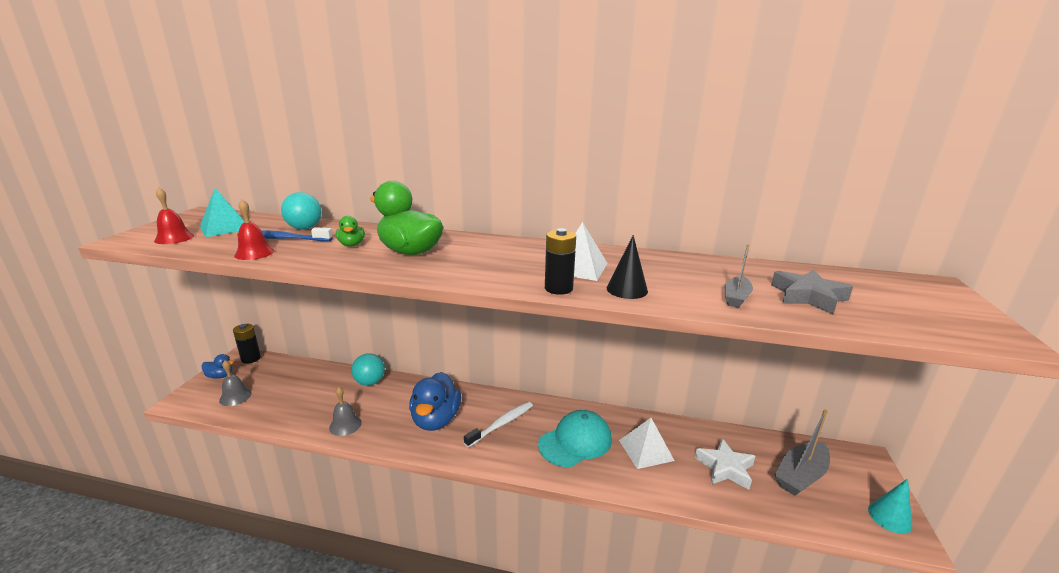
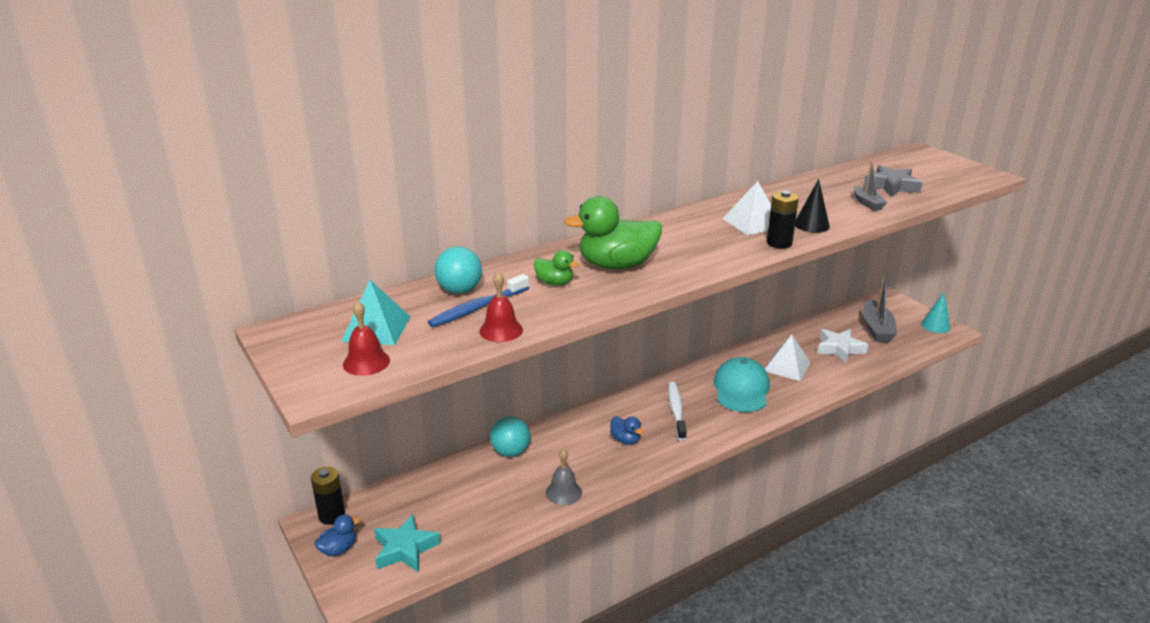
camera: 45 degrees left, 5 degrees up
grey bell [219,360,252,406] -> turquoise star [374,514,441,572]
blue duck [409,372,461,431] -> blue duck [610,416,644,444], size x0.49

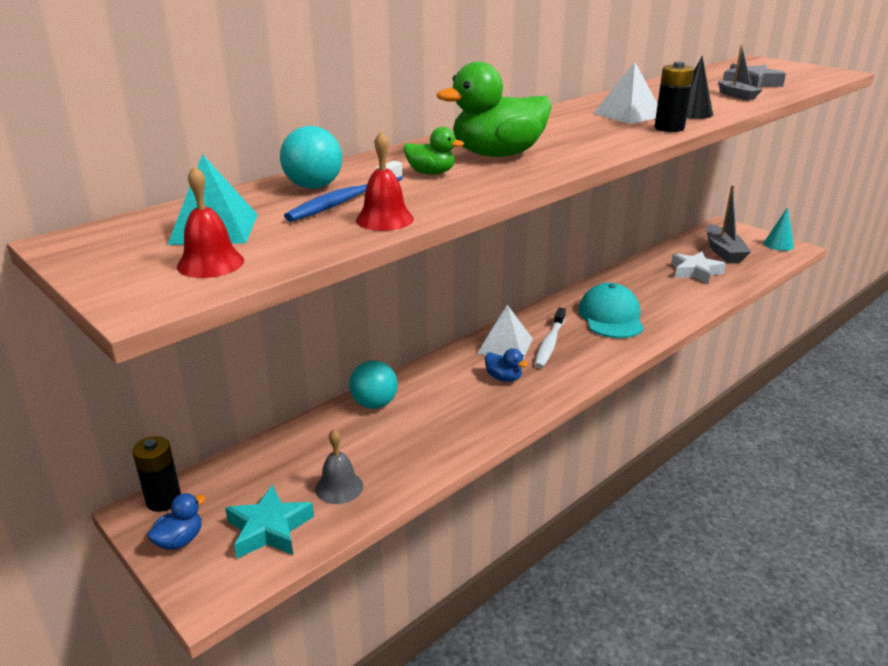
camera: 10 degrees left, 0 degrees up
grey bell [546,449,582,505] -> grey bell moved to [315,429,363,504]
white toothbrush [668,382,687,441] -> white toothbrush turned 150 degrees counterclockwise [534,307,566,368]
white pyramid [765,334,811,381] -> white pyramid moved to [477,305,533,359]

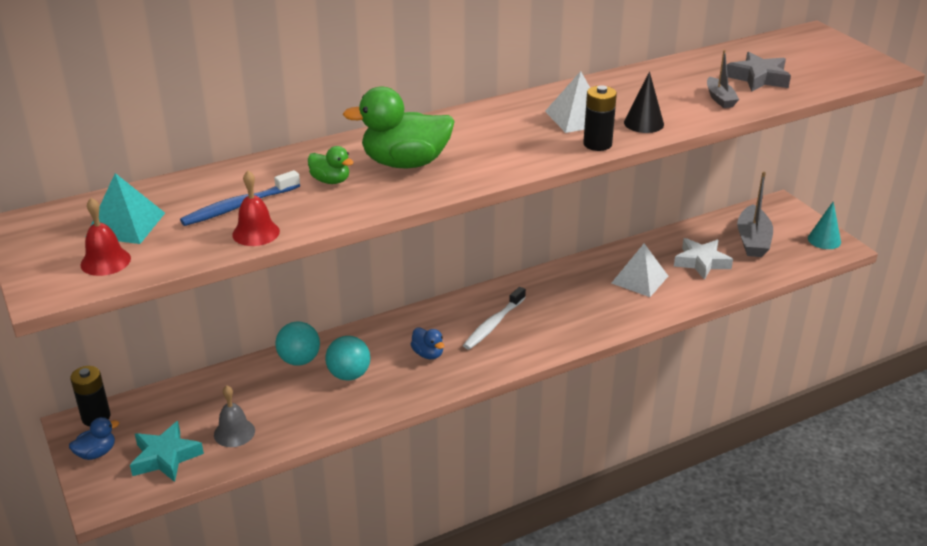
camera: 15 degrees right, 5 degrees up
turquoise ball [280,126,342,189] -> turquoise ball moved to [325,336,370,381]
white pyramid [477,305,533,359] -> white pyramid moved to [612,244,668,297]
turquoise cap [578,283,644,338] -> none

